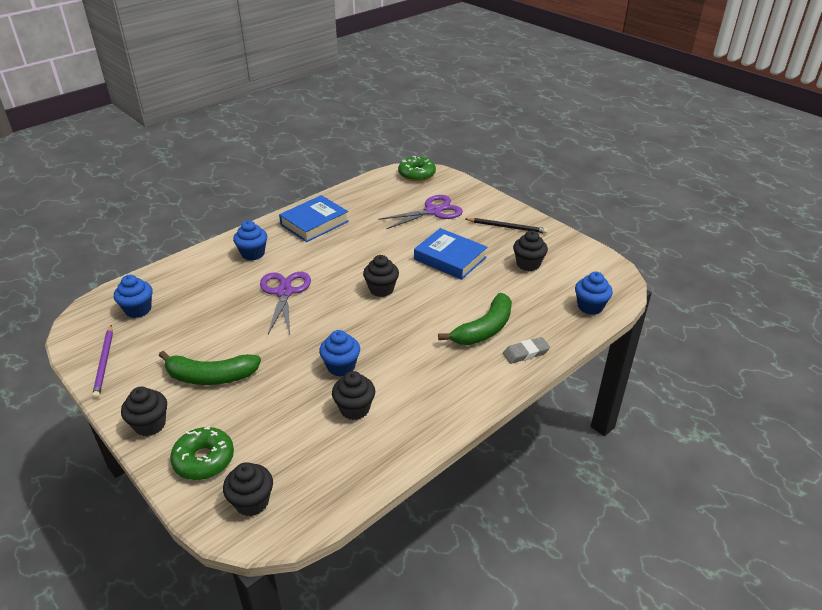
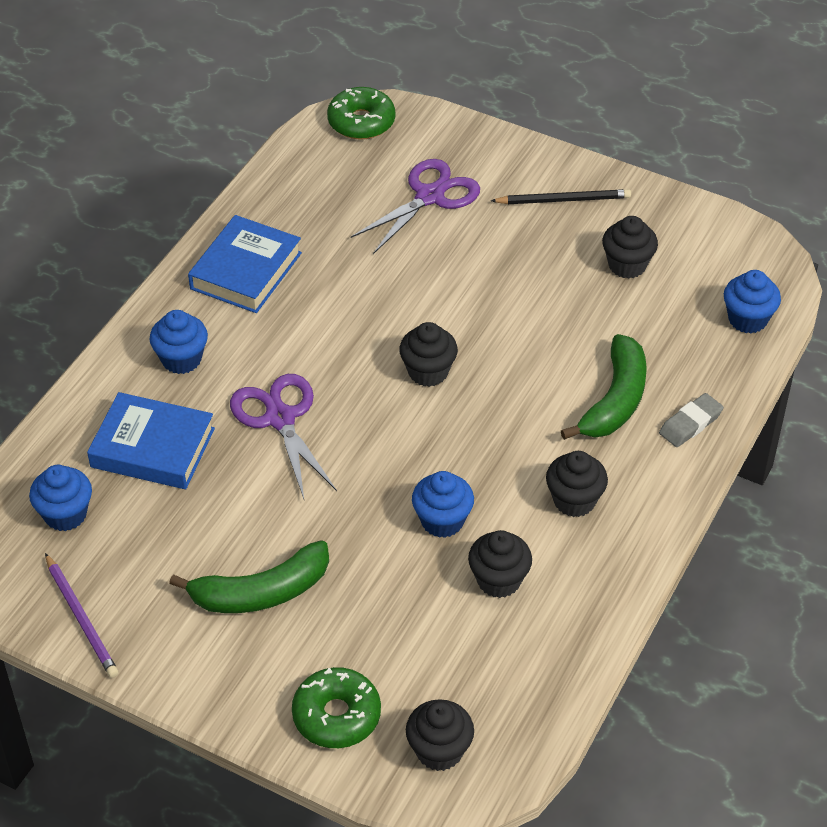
camera: 20 degrees left, 10 degrees up
black cupcake [121,387,167,436] -> black cupcake moved to [546,451,608,517]
blue book [414,228,487,280] -> blue book moved to [87,392,215,489]

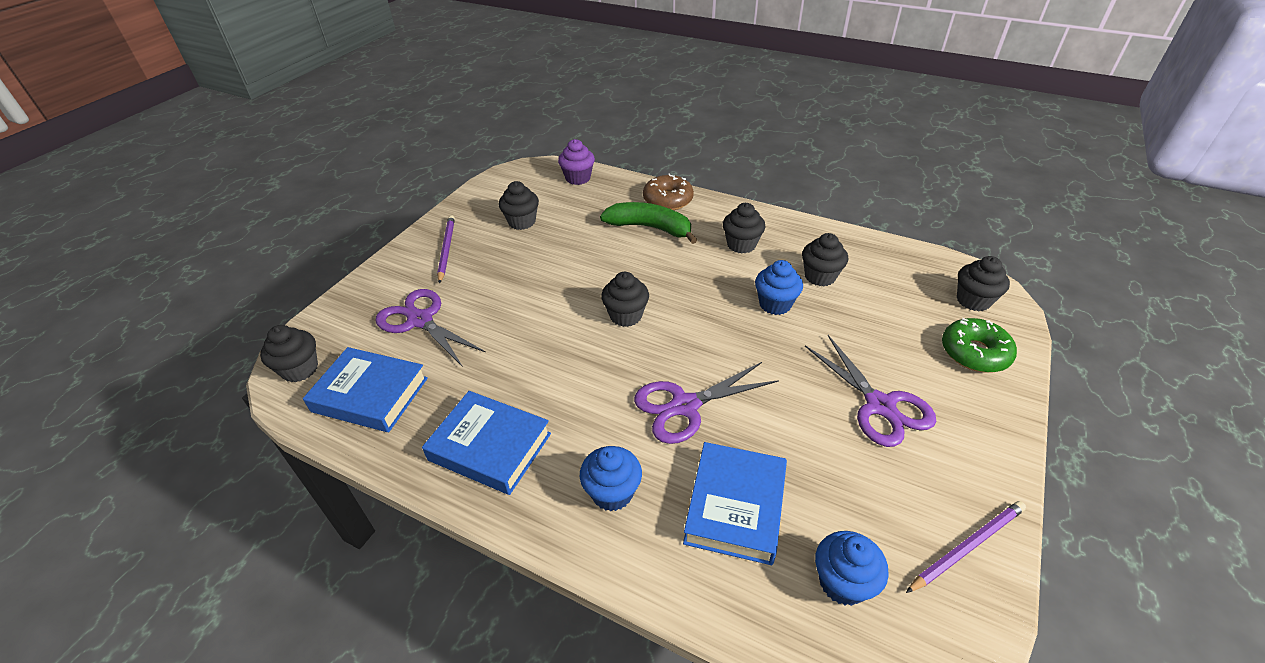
camera: 90 degrees left, 5 degrees down
green banana [169,540,329,613] -> purple scissors [805,335,936,447]
green donut [327,87,395,140] -> black cupcake [260,325,318,382]
black pencil [491,189,631,204] -> purple pencil [437,215,455,284]
grey eraser [659,393,724,447] -> brown donut [643,173,694,210]
blue cupcake [724,270,781,333] -> purple cupcake [558,139,595,185]
none -> blue book [303,347,428,432]

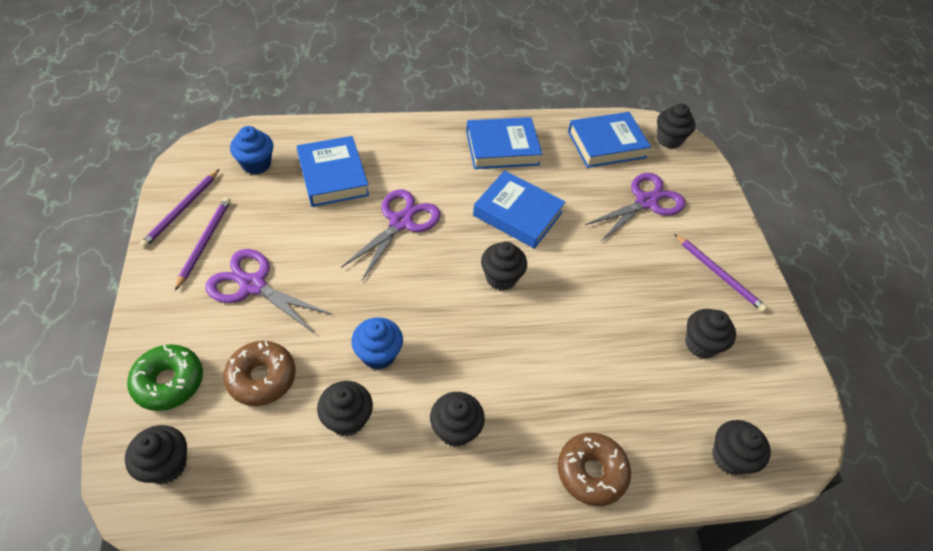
camera: 140 degrees right, 10 degrees up
purple scissors [375,289,486,367] -> purple scissors turned 45 degrees counterclockwise [585,173,685,242]
purple cupcake [558,139,595,185] -> black cupcake [712,420,771,475]
blue cupcake [580,446,642,511] -> none
green banana [600,202,697,244] -> none
none -> purple pencil [175,197,231,291]
none -> brown donut [223,341,296,406]
none -> blue book [473,170,565,249]

